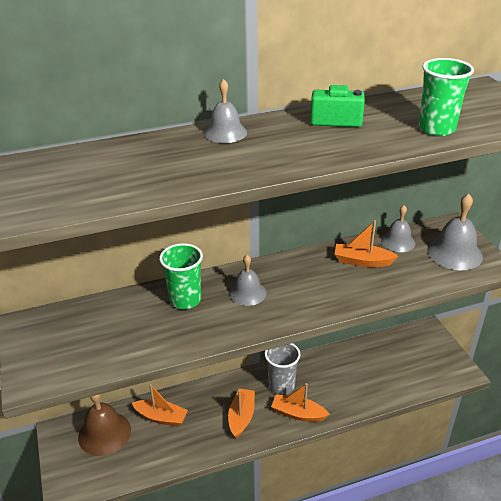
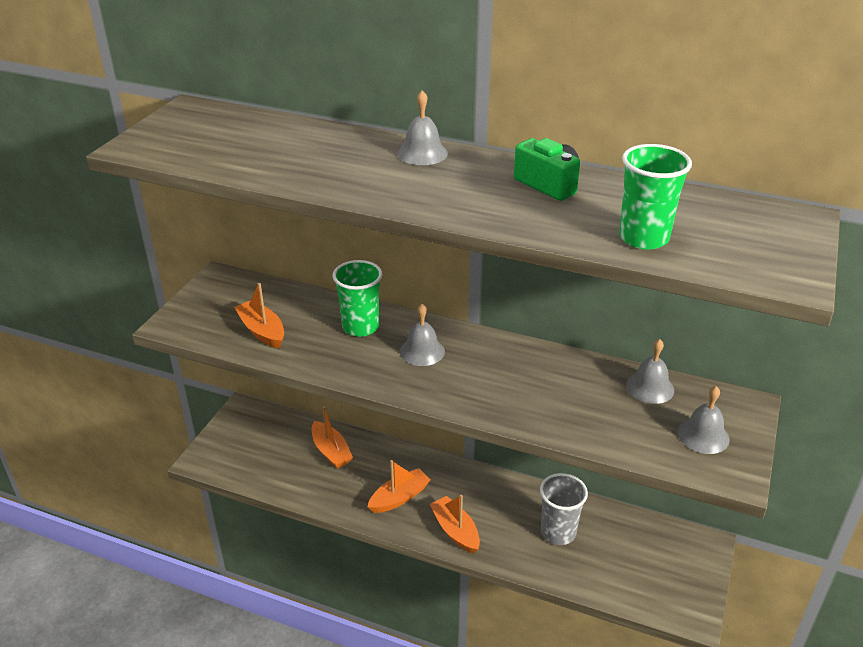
camera: 40 degrees right, 0 degrees up
brown bell [78,394,131,456] -> none
grey cup [265,343,301,395] -> grey cup moved to [540,473,588,545]
orange boat [335,220,398,267] -> orange boat moved to [234,283,284,349]
grey bell [427,193,483,270] -> grey bell [678,386,730,454], size x0.64

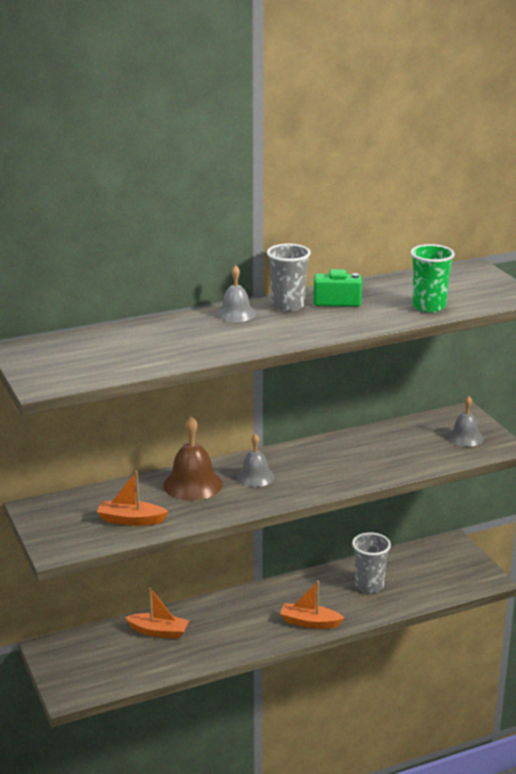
camera: 45 degrees left, 10 degrees down
green cup [333,260,383,337] -> brown bell [163,416,223,501]
orange boat [367,460,431,513] -> none
grey bell [626,339,674,404] -> none
none -> grey cup [267,244,311,312]

